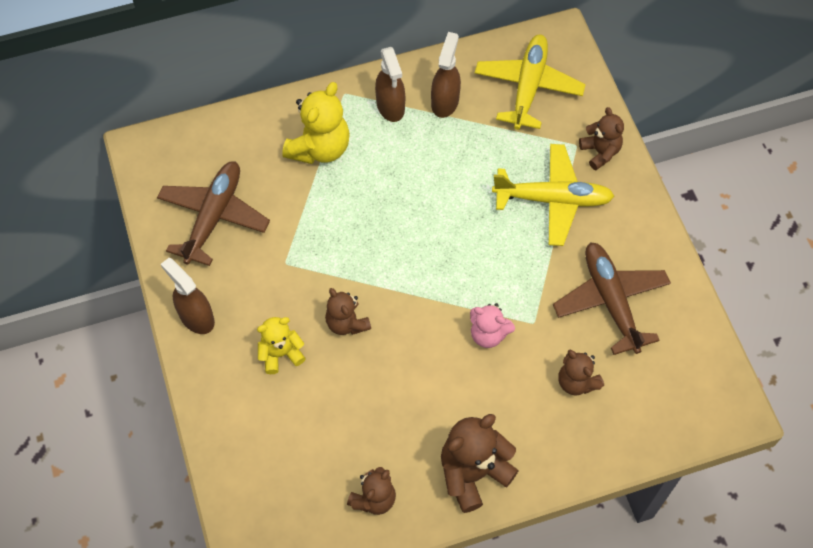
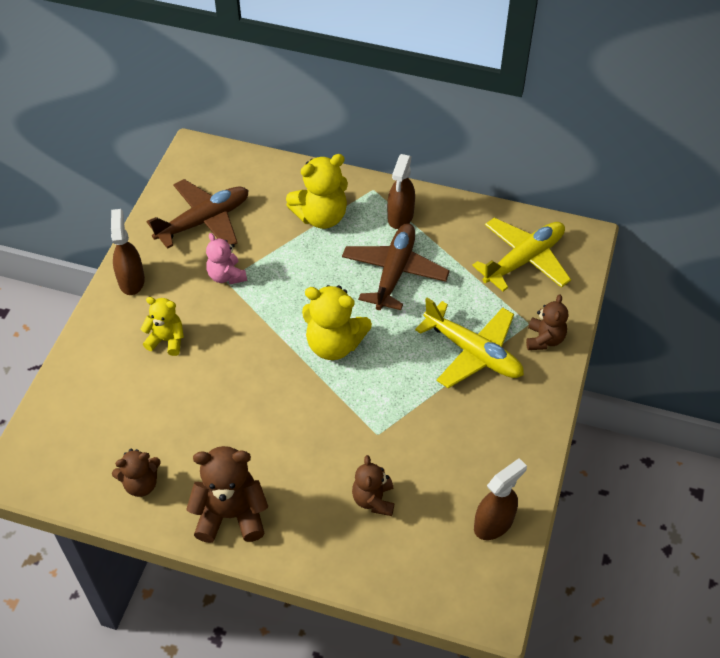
camera: 35 degrees right, 10 degrees down
brown teddy bear [325,288,371,335] -> none
brown spray bottle [431,32,461,118] -> brown spray bottle moved to [474,458,527,540]
pink teddy bear [470,303,515,348] -> pink teddy bear moved to [206,233,247,284]
brown plane [553,243,671,355] -> brown plane moved to [342,223,450,310]
none -> yellow teddy bear [302,285,372,360]

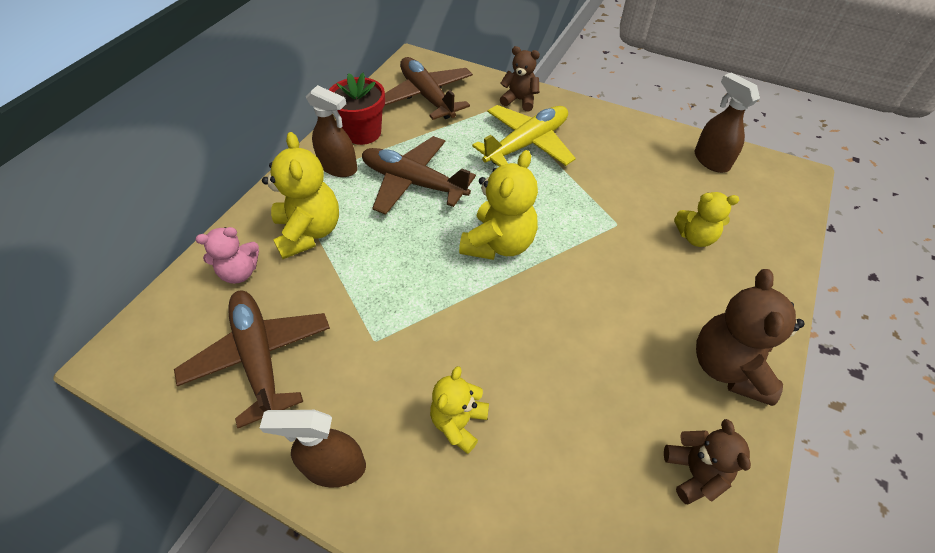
camera: 80 degrees left, 0 degrees up
pink teddy bear [206,233,247,284] -> pink teddy bear moved to [195,227,259,284]
brown teddy bear [352,455,394,516] -> yellow teddy bear [674,192,739,247]
yellow plane [472,218,571,291] -> brown plane [384,57,473,120]
none -> red flower pot [329,73,385,145]

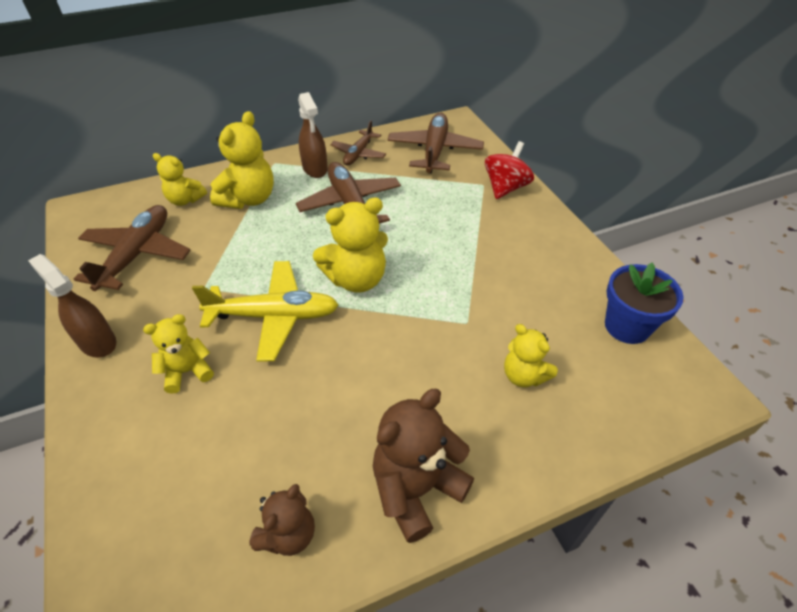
camera: 40 degrees right, 5 degrees down
pink teddy bear [195,227,259,284] -> yellow teddy bear [153,153,207,206]
red flower pot [329,73,385,145] -> brown plane [330,120,386,166]
yellow plane [472,105,576,167] -> yellow plane moved to [192,261,339,362]
brown teddy bear [500,46,540,111] -> red spinning top [485,141,534,199]
brown spray bottle [695,73,760,173] -> blue flower pot [605,263,683,344]

